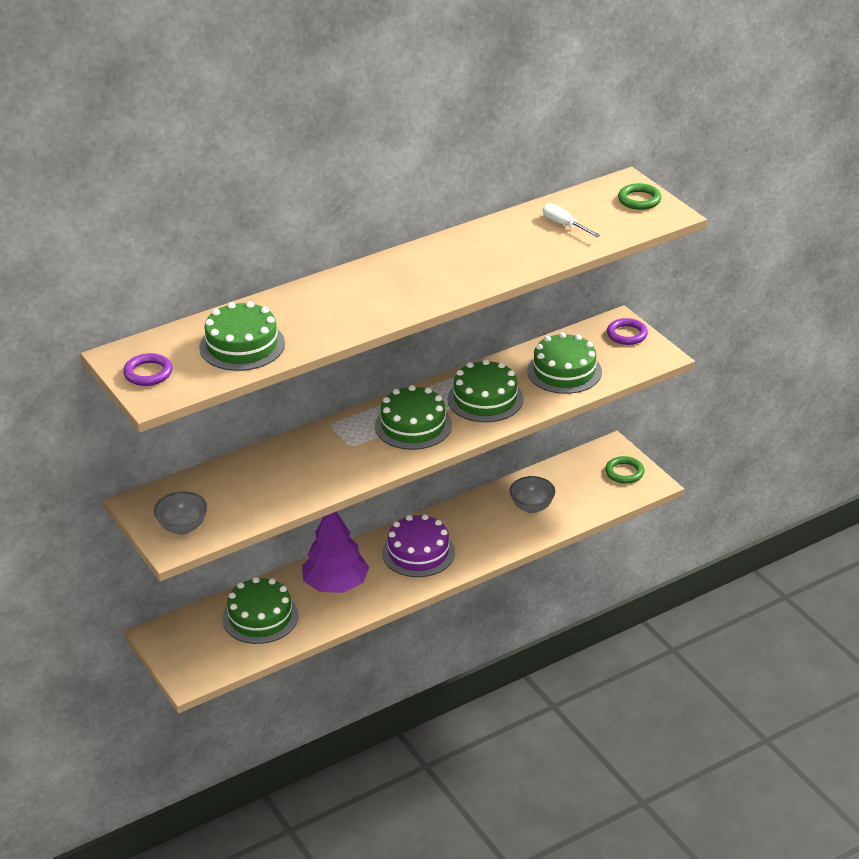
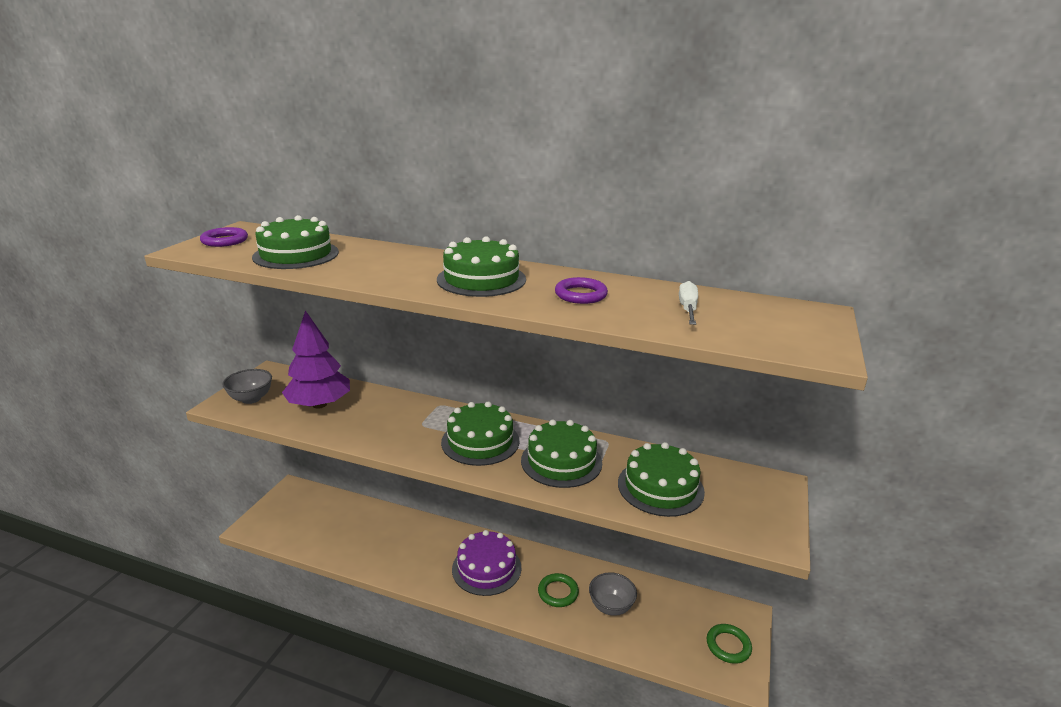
camera: 50 degrees right, 10 degrees down
green cake [222,577,299,644] -> green cake moved to [437,236,526,297]
purple tree [302,511,369,593] -> purple tree moved to [282,310,350,409]
purple ring [607,318,648,345] -> purple ring moved to [555,277,608,304]
green ring [618,183,662,210] -> green ring moved to [538,573,579,607]

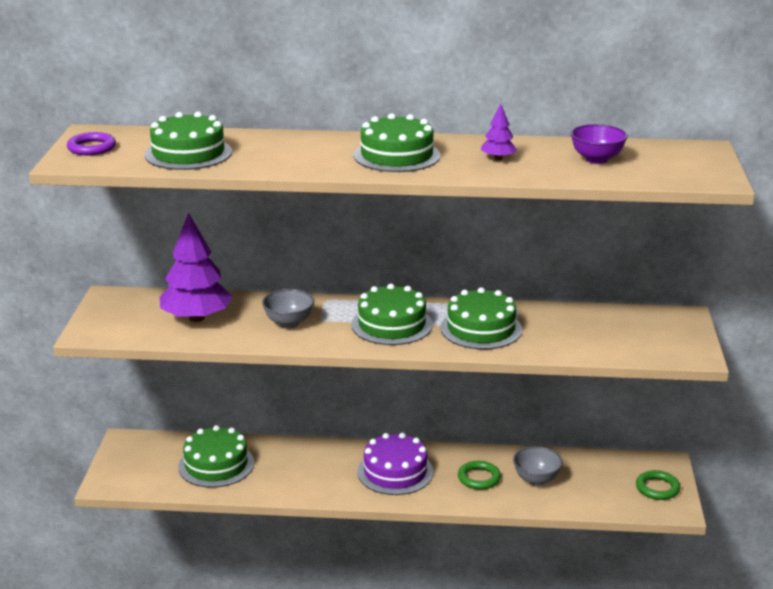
camera: 15 degrees left, 0 degrees up
grey bowl [222,369,272,404] -> grey bowl moved to [262,289,314,328]
purple ring [555,277,608,304] -> purple tree [481,104,517,160]
green cake [618,442,705,517] -> green cake moved to [178,425,254,488]
white screwdriver [679,281,698,325] -> purple bowl [570,124,628,164]

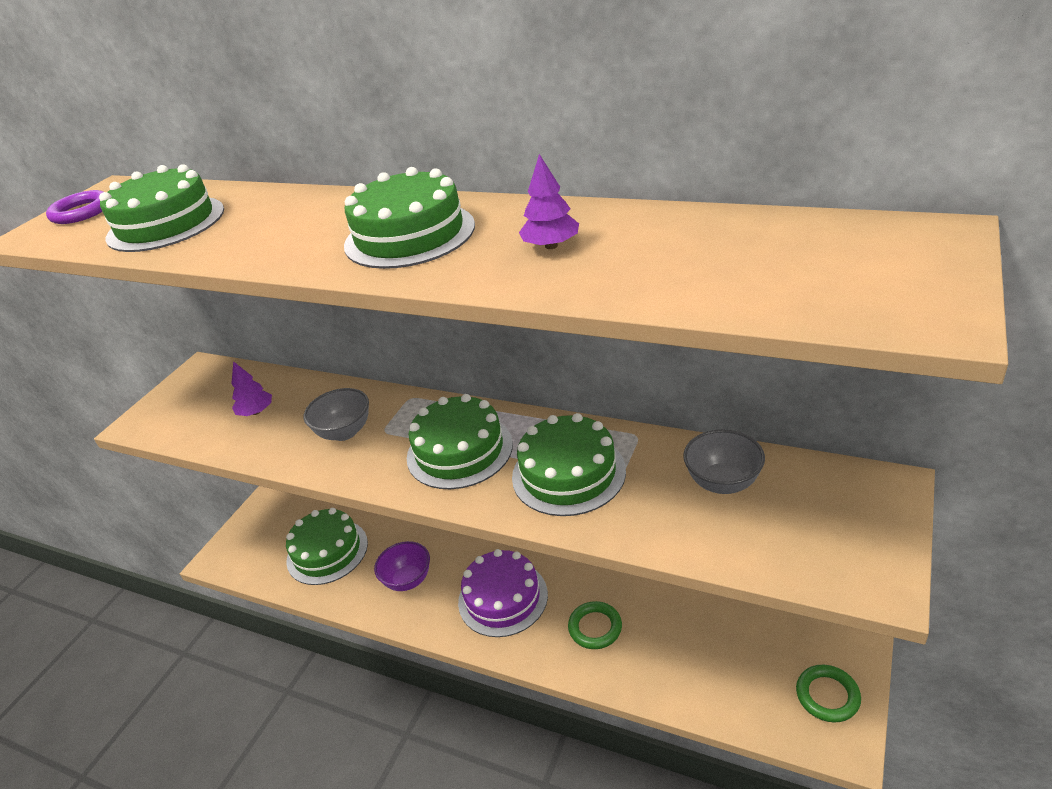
camera: 25 degrees right, 10 degrees up
purple tree [160,213,233,322] -> purple tree [231,361,272,416], size x0.46
grey bowl [513,446,563,486] -> grey bowl moved to [683,429,765,494]
purple bowl [570,124,628,164] -> purple bowl moved to [374,541,430,591]

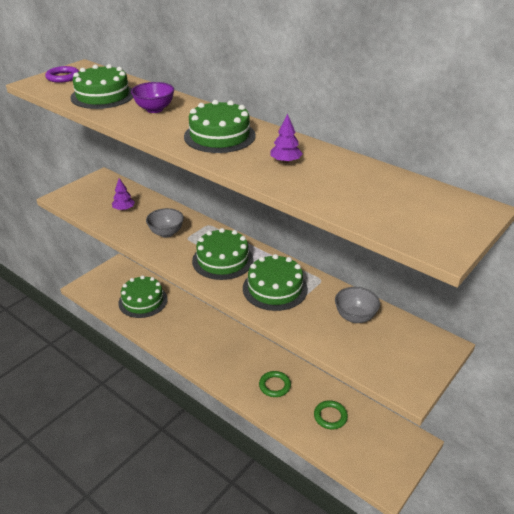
camera: 10 degrees right, 0 degrees up
purple bowl [374,541,430,591] -> purple bowl moved to [131,82,174,113]
purple cake [458,549,548,637] -> none
green ring [796,665,861,722] -> green ring moved to [314,400,348,430]

